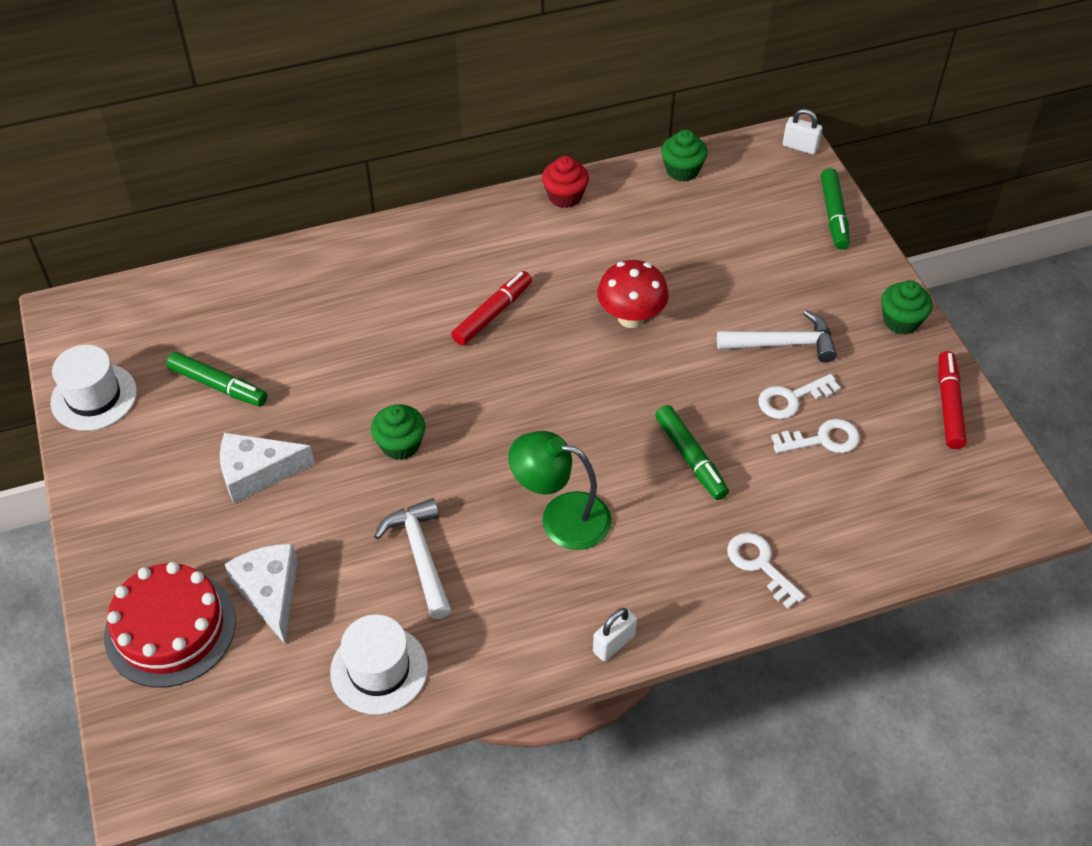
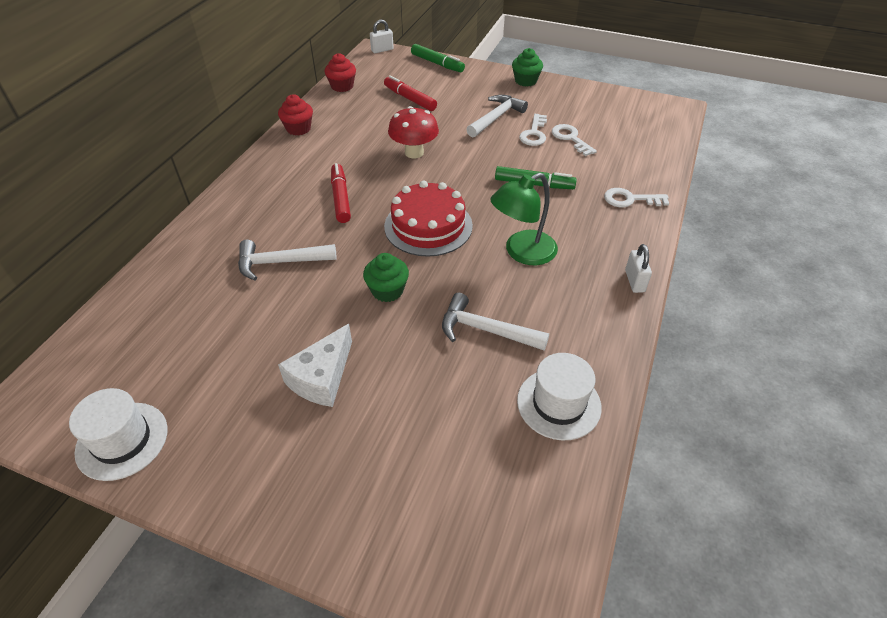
camera: 50 degrees left, 5 degrees down
red cake [104,562,236,688] -> red cake moved to [384,181,473,257]
green marker [166,352,267,407] -> none
white cheese [225,544,298,644] -> none
green cupcake [661,130,708,181] -> red cupcake [324,53,356,92]
white key [771,419,860,453] -> white key turned 60 degrees counterclockwise [552,124,597,156]
red marker [938,351,967,449] -> red marker moved to [384,75,437,111]
none -> white hammer [238,240,337,281]

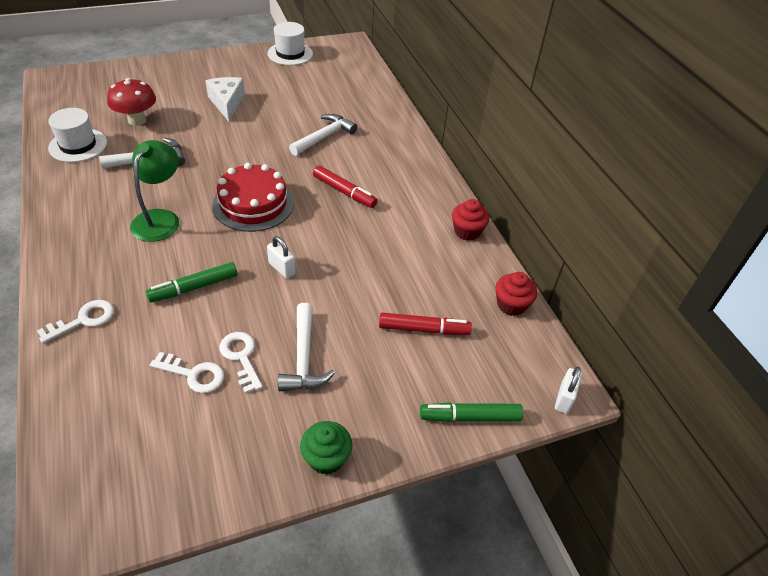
camera: 135 degrees right, 0 degrees up
green cupcake [363,253,409,302] -> none
red mushroom [388,106,439,158] -> red mushroom moved to [107,78,156,126]
white padlock [625,244,652,293] -> white padlock moved to [267,236,296,278]

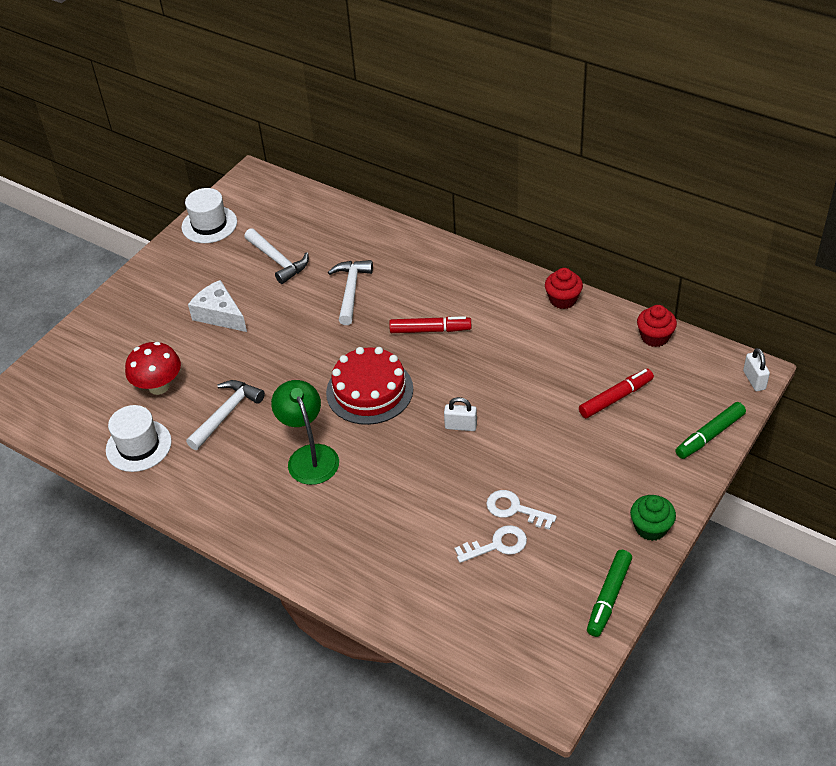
camera: 30 degrees left, 0 degrees up
white key [37,300,114,344] -> none
green marker [146,262,238,303] -> green marker moved to [587,550,632,637]
white hammer [278,303,335,391] -> white hammer moved to [244,228,309,284]

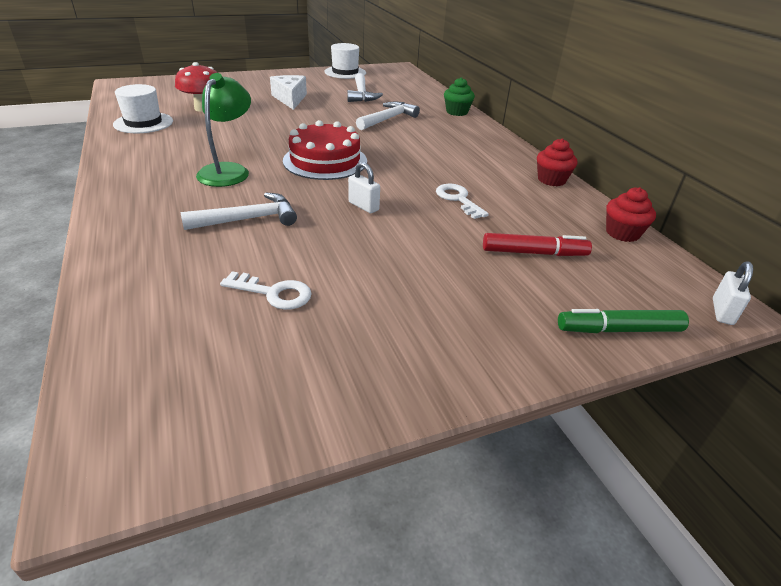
camera: 30 degrees right, 10 degrees down
white hammer [186,380,265,450] -> white hammer moved to [180,193,297,230]
red marker [389,316,471,333] -> none
white key [486,490,557,530] -> white key moved to [436,184,489,219]
green marker [587,550,632,637] -> none
green cupcake [630,495,676,541] -> green cupcake moved to [444,77,475,116]

